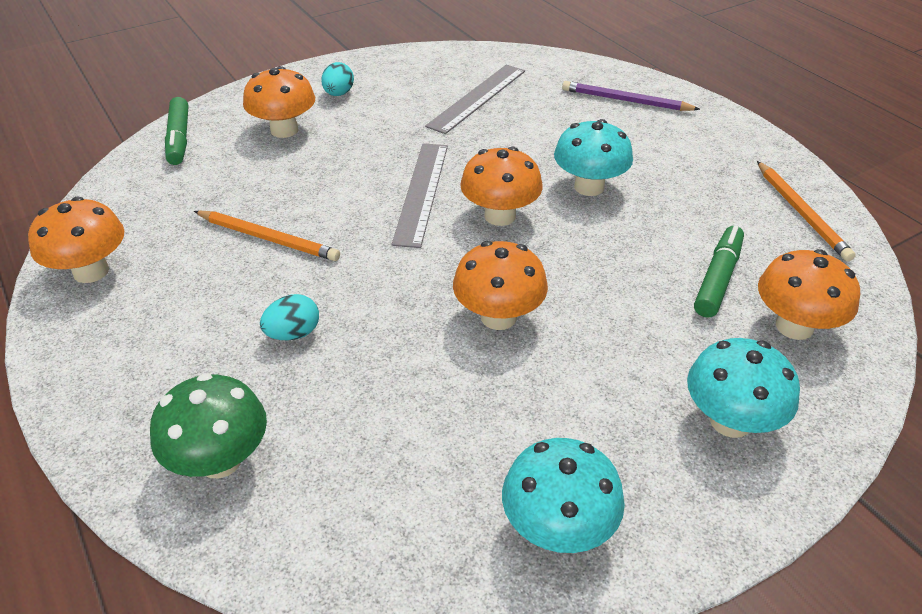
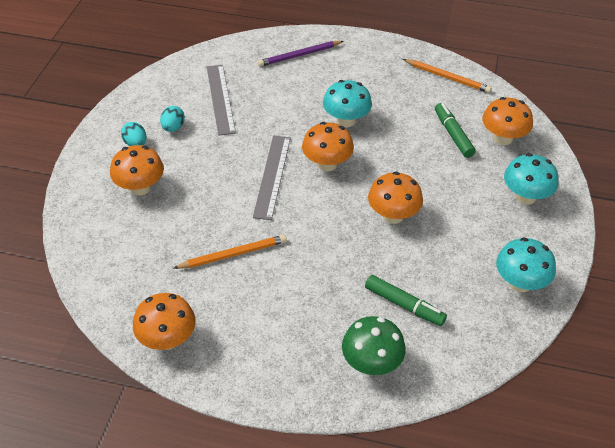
camera: 45 degrees left, 5 degrees up
green marker [165,97,188,165] -> green marker moved to [365,275,447,326]
turquoise egg [260,294,319,340] -> turquoise egg moved to [160,106,185,132]
grey ruler [392,143,448,248] -> grey ruler turned 45 degrees clockwise [253,136,291,220]

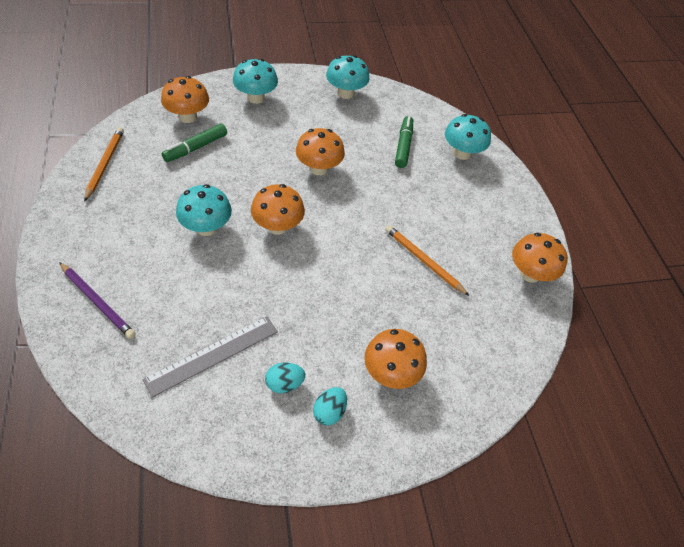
camera: 120 degrees left, 5 degrees up
grey ruler [253,136,291,220] -> none
green mushroom [342,316,406,375] -> turquoise mushroom [445,114,491,160]

